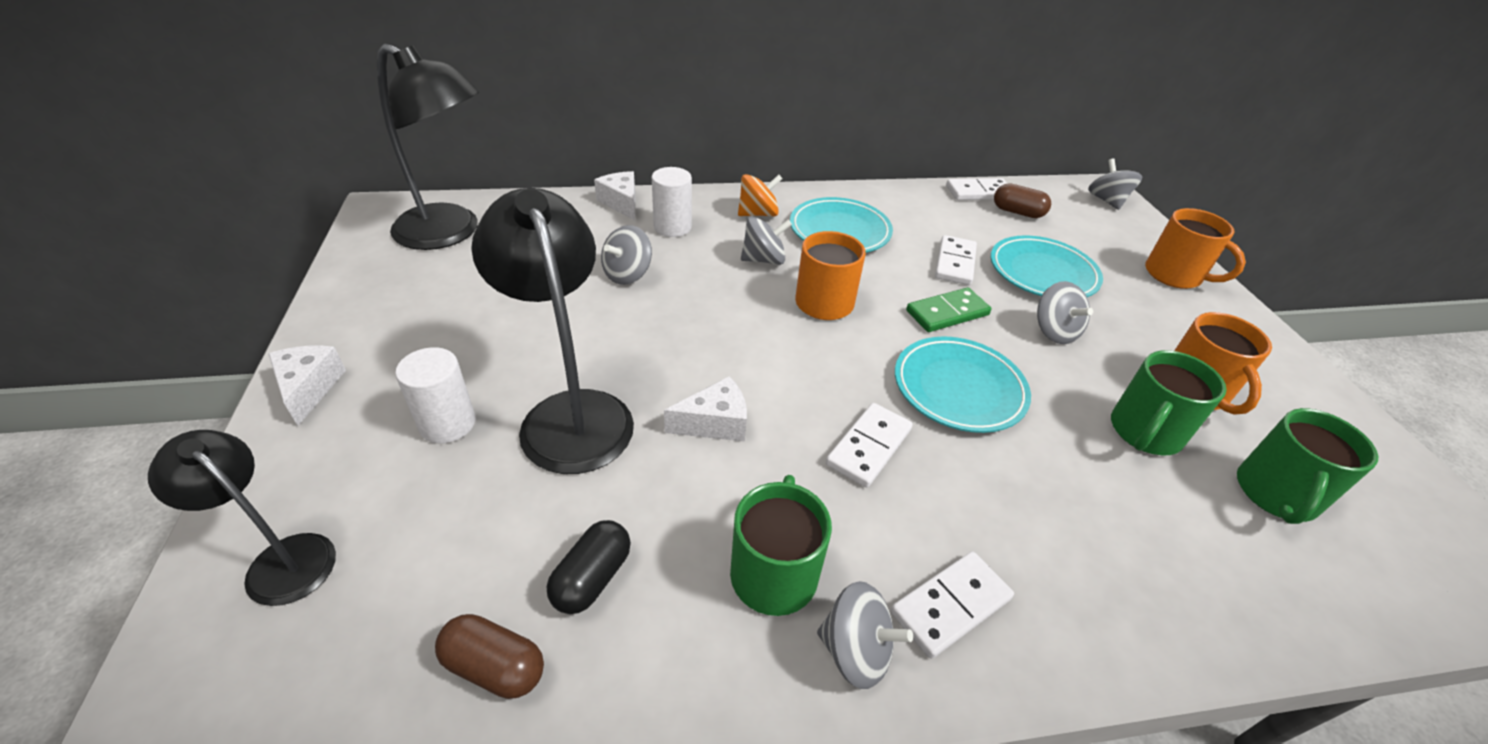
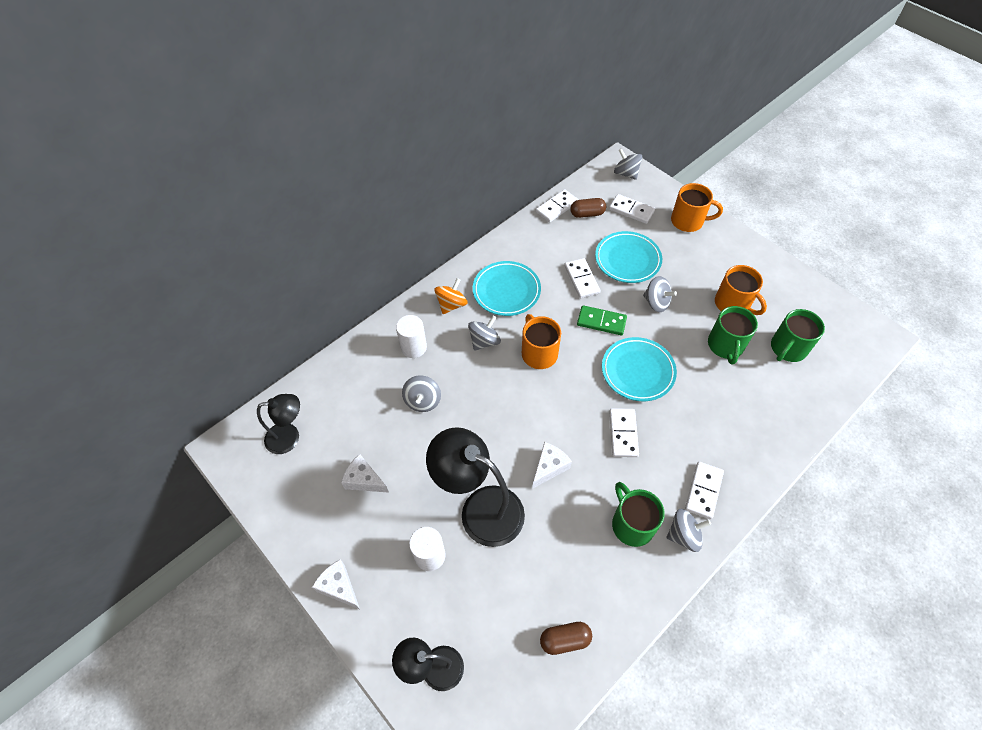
camera: 30 degrees left, 15 degrees up
black lamp [377,44,479,250] -> black lamp [257,394,300,454], size x0.59
black capsule [547,520,631,614] -> none
white cheese [594,171,635,220] -> white cheese moved to [341,454,389,493]
green domino [906,288,992,332] -> green domino turned 75 degrees clockwise [577,305,627,335]
green mug [1237,408,1378,524] -> green mug turned 45 degrees clockwise [771,309,825,362]
none -> white domino [609,194,655,224]

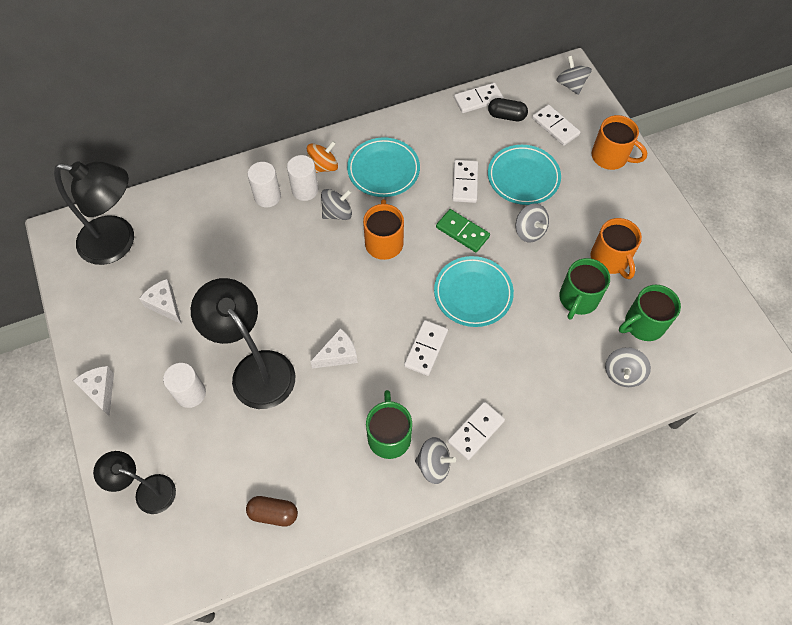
camera: 20 degrees right, 5 degrees up
black lamp [257,394,300,454] -> black lamp [54,161,134,265], size x1.69
grey spinning top [402,375,441,412] -> grey spinning top moved to [605,347,651,387]
brown capsule [570,198,606,218] -> black capsule [488,98,528,121]
none -> white cylinder [287,155,318,201]

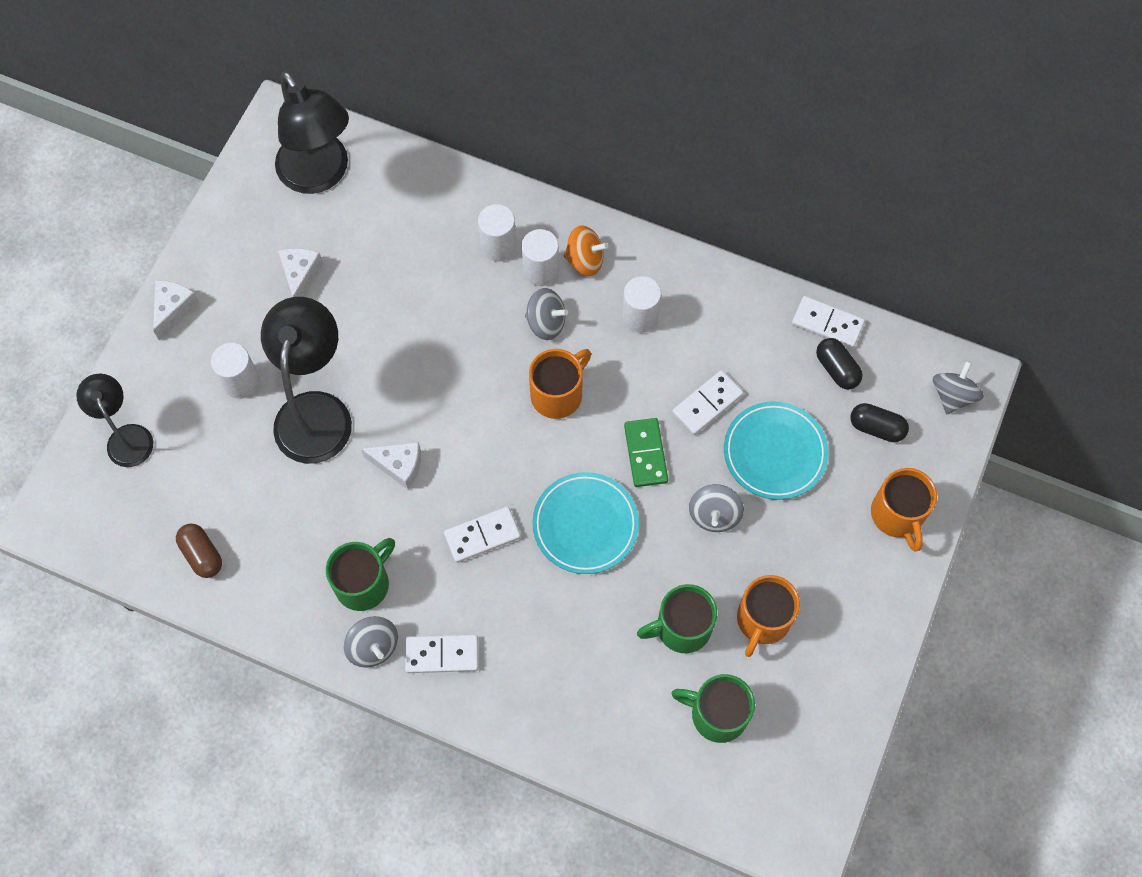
camera: 45 degrees right, 5 degrees up
turquoise plate [347,138,420,197] -> white cylinder [622,276,661,333]
white domino [532,104,581,146] -> black capsule [850,403,909,442]
grey spinning top [605,347,651,387] -> none

